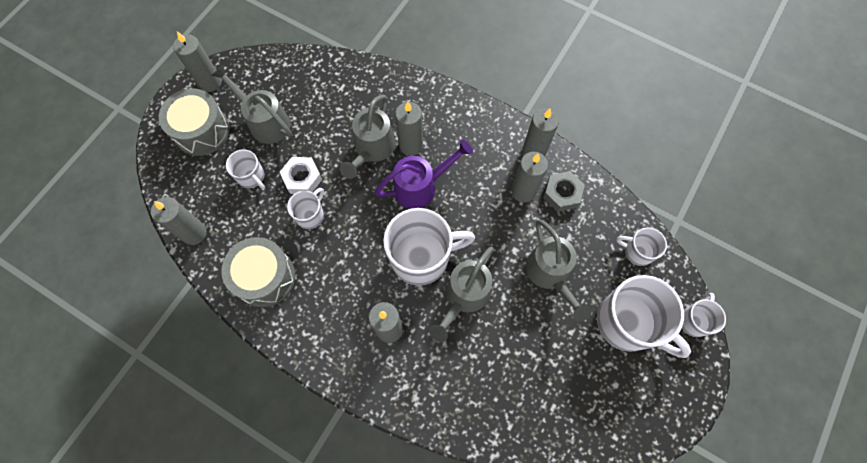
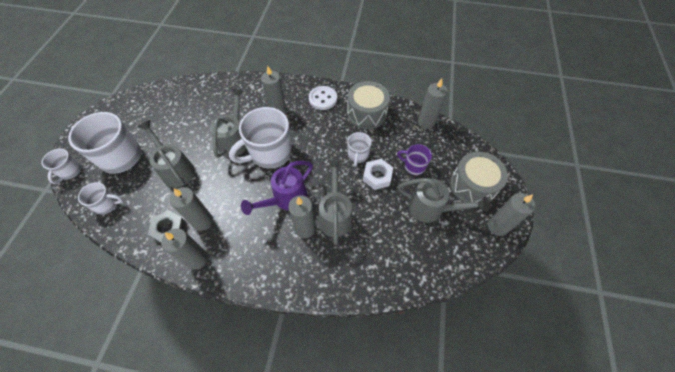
camera: 160 degrees right, 10 degrees down
white mug [226,149,265,189] -> purple mug [397,144,432,175]
none -> white button [309,86,337,110]

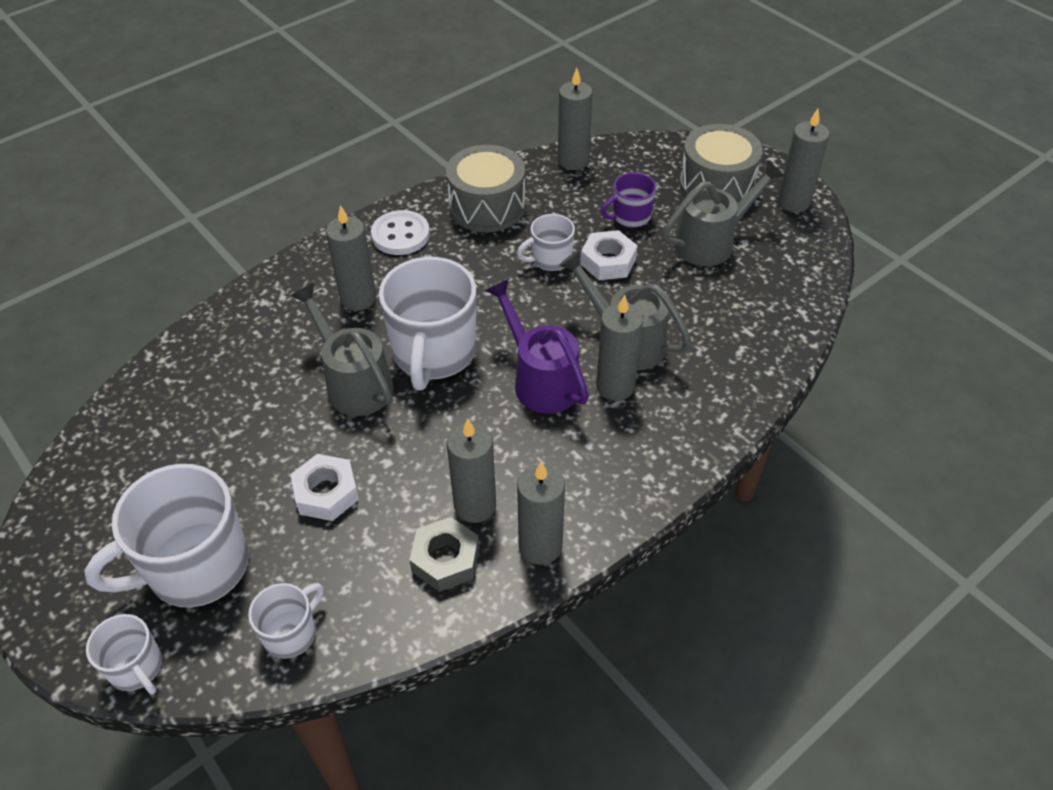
camera: 50 degrees left, 10 degrees down
grey watering can [137,120,195,188] -> white nut [290,454,359,521]
purple watering can [241,161,313,215] -> purple watering can turned 150 degrees clockwise [485,279,589,414]
white mug [347,132,372,166] -> white mug turned 105 degrees clockwise [517,214,575,271]

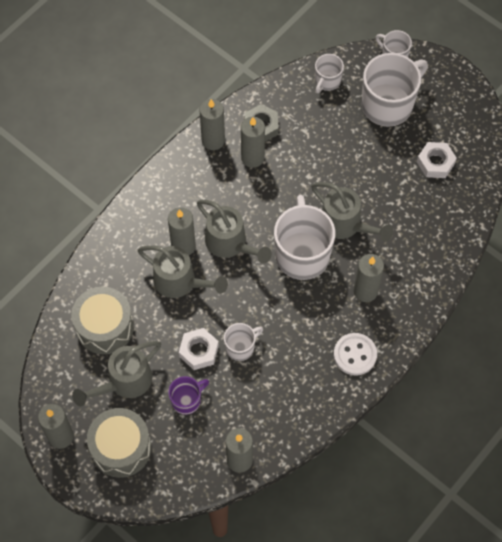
camera: 170 degrees right, 15 degrees up
white nut [290,454,359,521] -> white nut moved to [417,142,457,178]
grey drum [446,145,525,232] -> grey drum moved to [71,287,134,354]
purple watering can [485,279,589,414] -> grey watering can [197,200,272,264]

